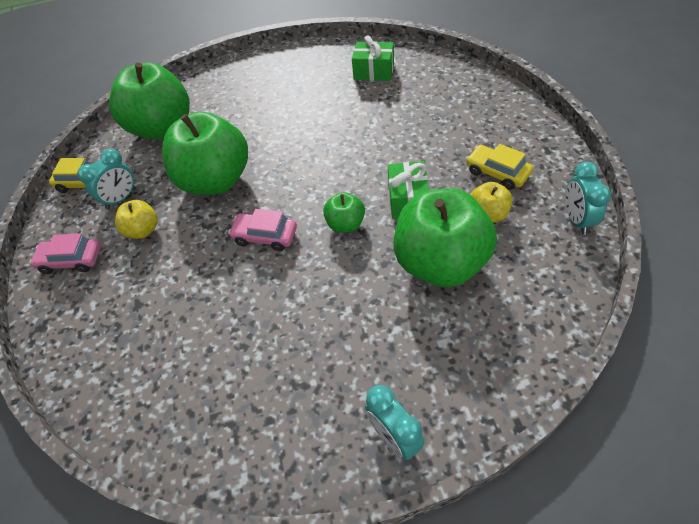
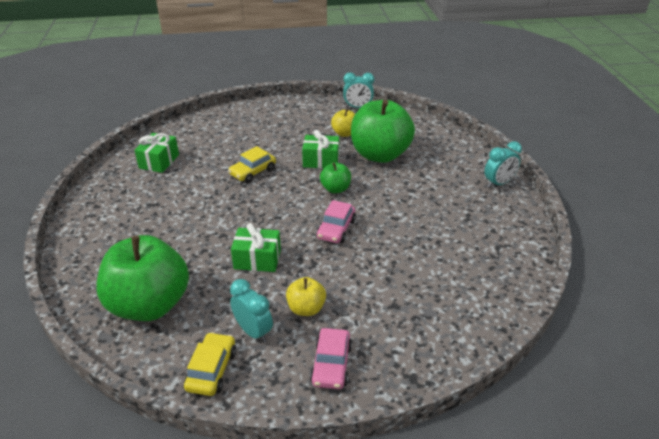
camera: 90 degrees left, 15 degrees down
green apple [162,112,248,195] -> green gift [231,223,281,272]
yellow car [466,144,533,190] -> yellow car moved to [228,146,276,183]

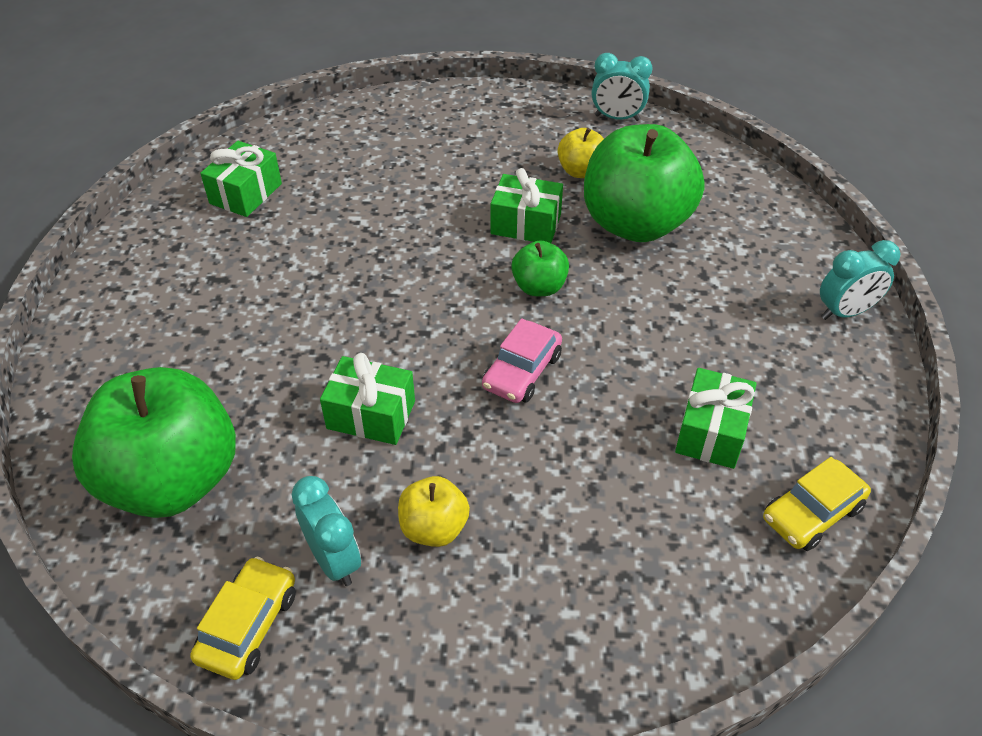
camera: 10 degrees right, 10 degrees up
yellow car [228,146,276,183] -> yellow car moved to [763,457,871,551]
pink car [310,328,352,389] -> none
none -> green gift [675,368,757,469]

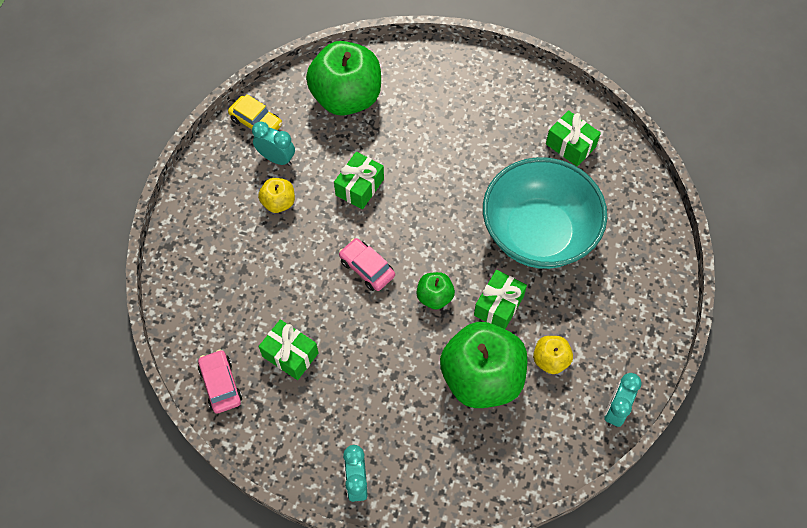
camera: 105 degrees right, 15 degrees up
turquoise clock [292,476,361,586] -> turquoise clock turned 135 degrees counterclockwise [252,121,295,166]
yellow car [763,457,871,551] -> pink car [198,349,242,413]
none -> turquoise bowl [483,157,607,269]

